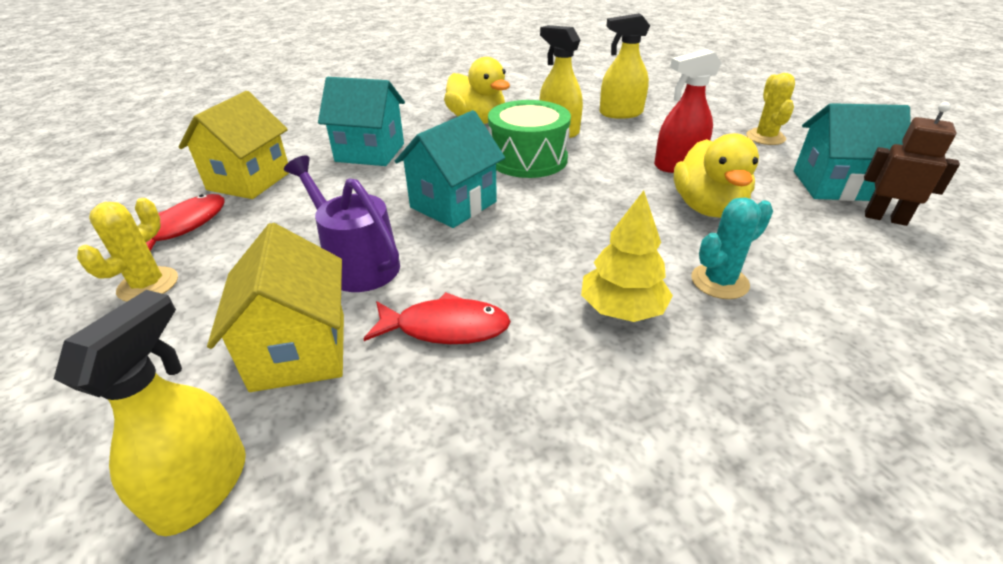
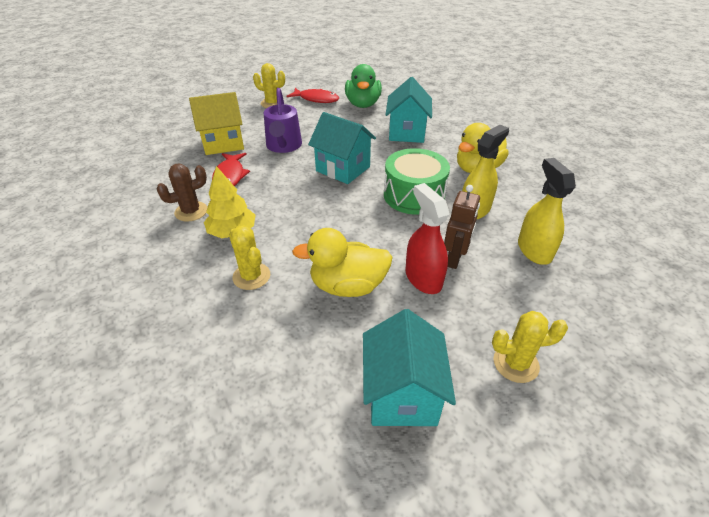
camera: 85 degrees right, 5 degrees up
yellow spray bottle [54,290,246,536] -> none
yellow house [179,91,289,199] -> green duck [345,64,382,108]
purple watering can [284,155,400,292] -> purple watering can turned 135 degrees clockwise [263,88,302,153]
turquoise cactus [691,197,773,299] -> yellow cactus [229,225,270,290]
brown robot [864,102,960,226] -> brown robot moved to [444,185,480,269]
none -> brown cactus [157,164,207,222]

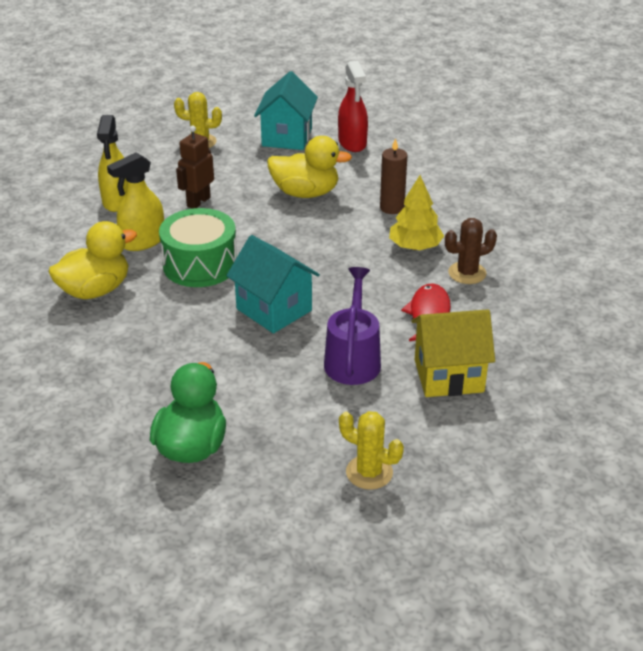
camera: 170 degrees left, 5 degrees down
yellow cactus [229,225,270,290] -> brown candle [380,138,407,214]
red fish [287,88,339,103] -> none
turquoise house [385,77,432,143] -> none
red spray bottle [405,183,450,294] -> red spray bottle moved to [338,61,368,152]

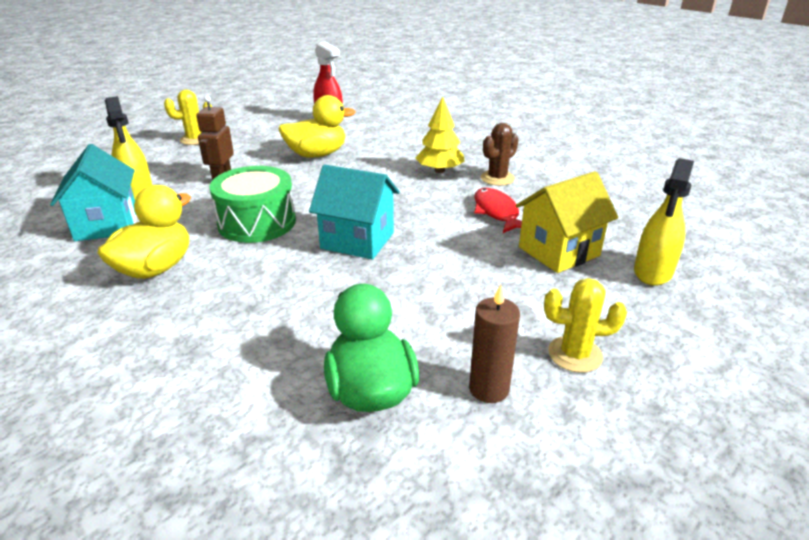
camera: 25 degrees left, 5 degrees down
yellow spray bottle [107,153,164,251] -> yellow spray bottle moved to [634,158,694,286]
turquoise house [254,71,318,150] -> turquoise house moved to [50,144,136,241]
purple watering can [324,267,381,385] -> none
brown candle [380,138,407,214] -> brown candle moved to [469,285,520,403]

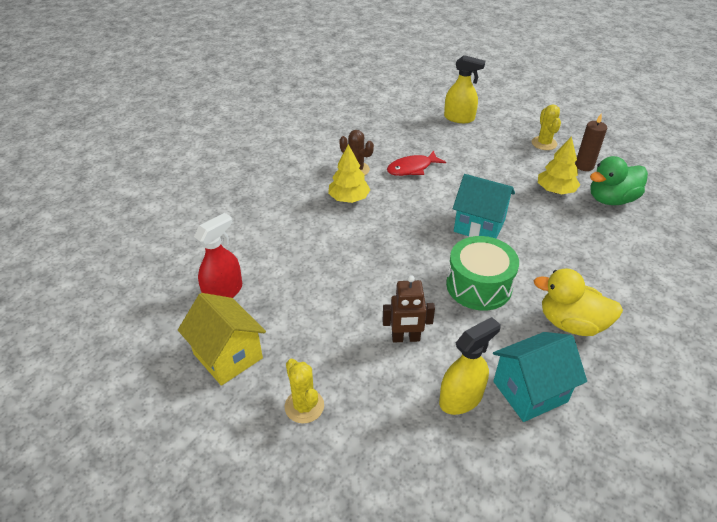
camera: 100 degrees left, 10 degrees up
yellow duck [279,95,356,158] -> none
turquoise house [309,165,400,259] -> turquoise house turned 75 degrees counterclockwise [453,174,515,239]
yellow house [515,171,618,273] -> yellow house moved to [178,293,266,386]
none -> yellow tree [538,136,580,194]

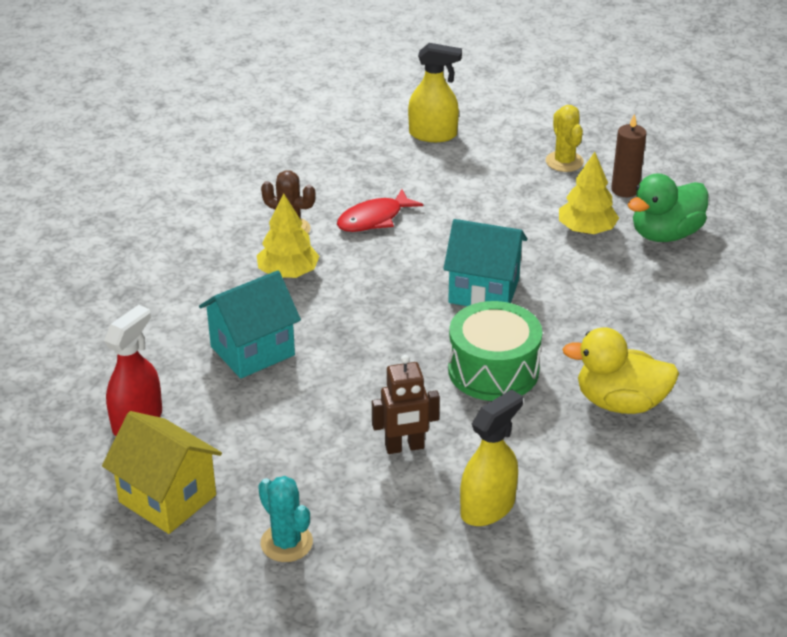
camera: 10 degrees left, 5 degrees down
yellow cactus [285,359,324,424] -> turquoise cactus [258,476,313,562]
turquoise house [493,332,587,422] -> turquoise house moved to [199,270,301,379]

